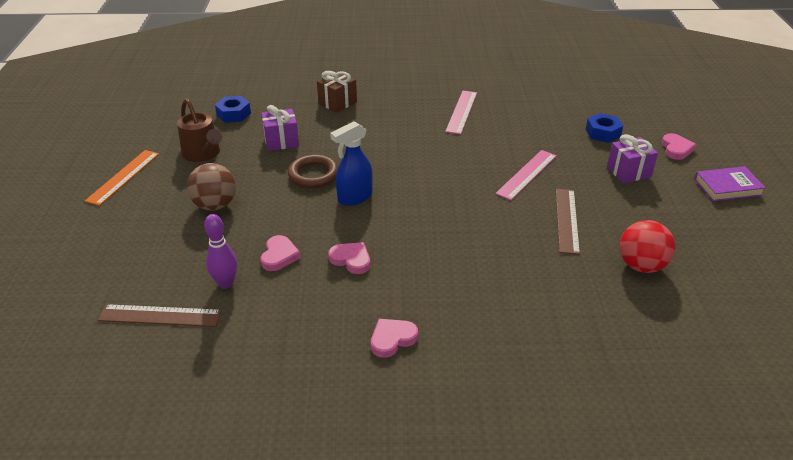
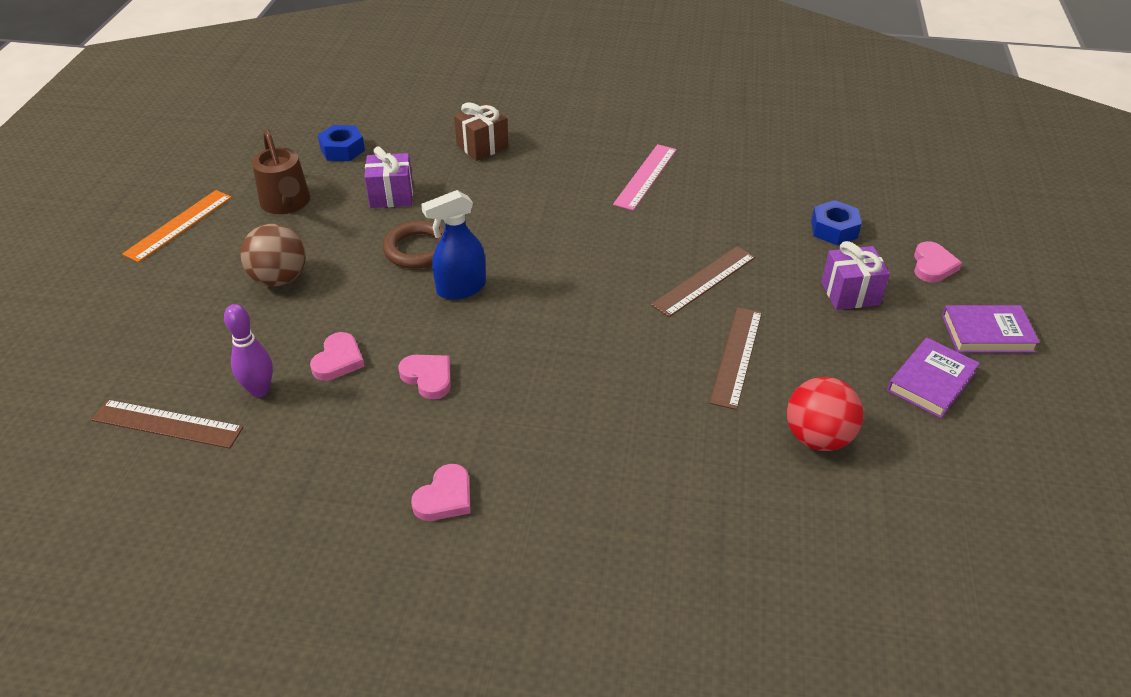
camera: 10 degrees right, 5 degrees up
pink heart [371,319,418,358] -> pink heart turned 150 degrees clockwise [411,464,471,521]
pink ruler [495,150,557,200] -> brown ruler [651,246,755,317]
none -> purple book [887,338,980,418]

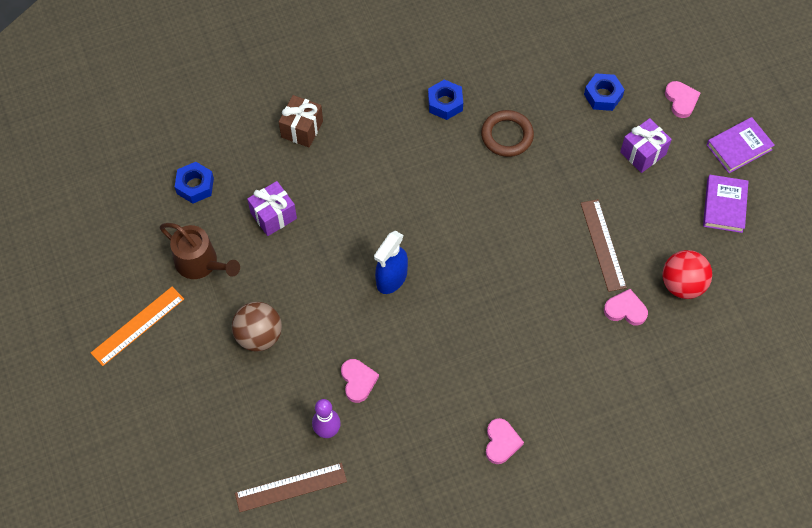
camera: 30 degrees left, 20 degrees up
orange ruler [122,190,232,262] -> orange ruler turned 45 degrees clockwise [91,287,184,366]
brown ring [383,221,445,269] -> brown ring moved to [481,110,534,157]
pink heart [398,355,451,399] -> pink heart moved to [604,289,648,325]
pink ruler [613,144,677,211] -> blue nut [428,79,463,120]
brown ruler [651,246,755,317] -> none

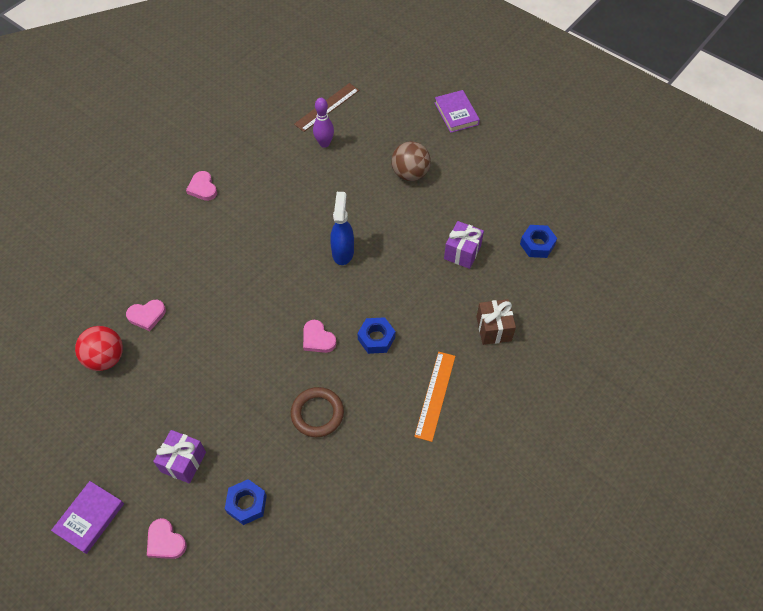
camera: 150 degrees right, 5 degrees down
orange ruler [91,287,184,366] -> orange ruler moved to [414,352,455,442]
brown watering can [160,223,240,279] -> none
pink heart [341,359,379,403] -> pink heart moved to [303,320,337,353]
blue nut [428,79,463,120] -> blue nut moved to [357,317,395,354]
brown ruler [581,199,627,292] -> none
purple book [703,175,749,233] -> purple book moved to [435,90,480,133]

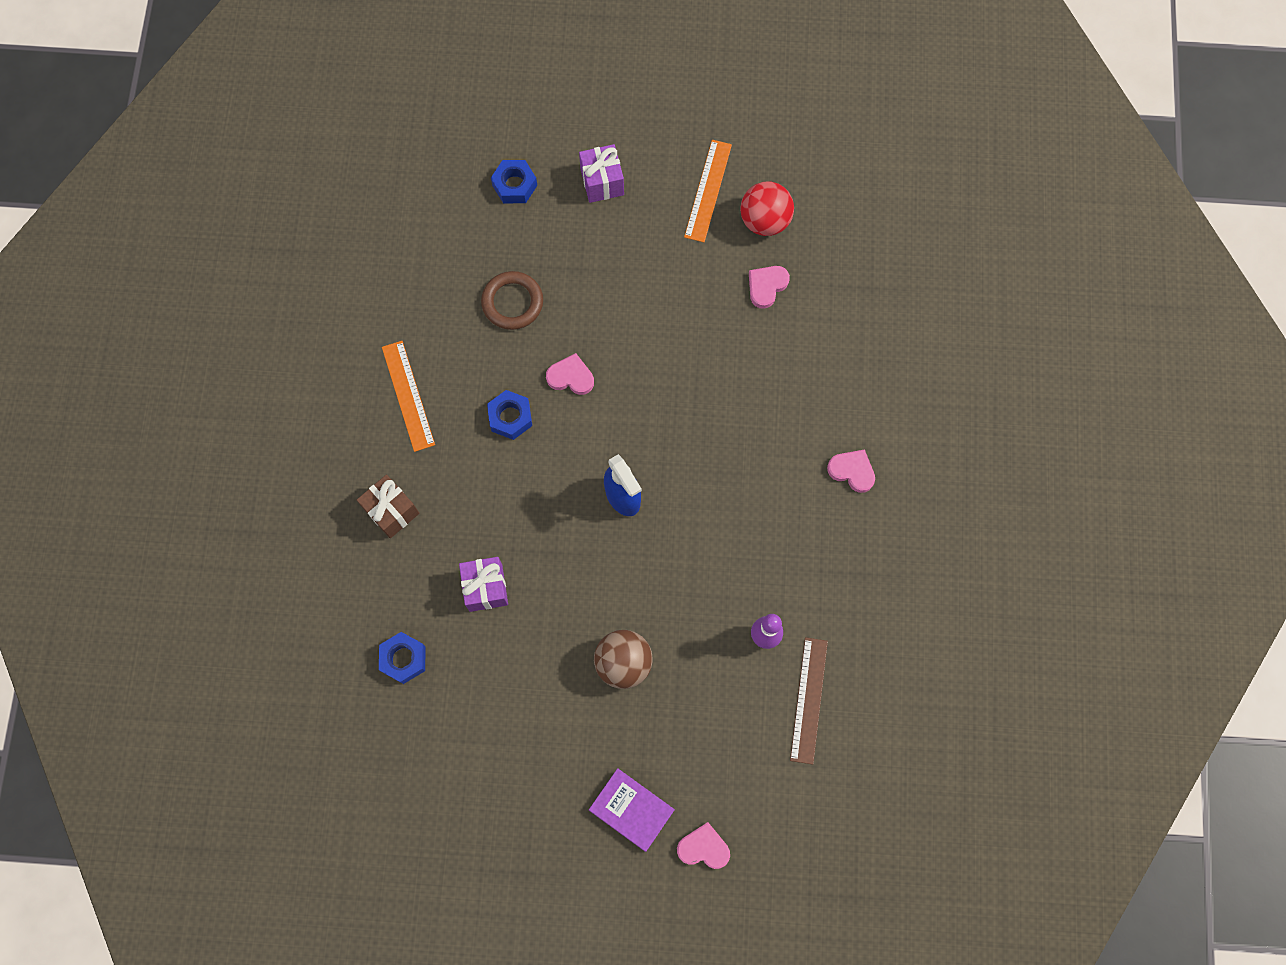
camera: 145 degrees right, 15 degrees up
purple book [51,481,124,554] -> none
pink heart [147,518,187,559] -> pink heart moved to [677,822,730,869]
none -> orange ruler [684,140,732,242]

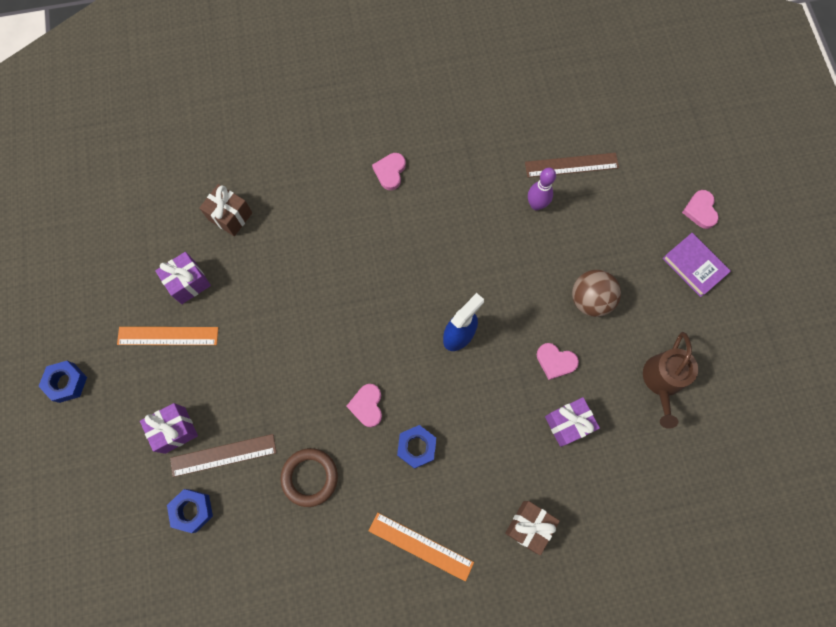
camera: 105 degrees left, 0 degrees up
blue nut [379,632,426,684] -> blue nut moved to [38,361,87,403]
orange ruler [382,341,435,452] -> orange ruler turned 60 degrees clockwise [369,513,474,582]
purple book [589,768,675,852] -> purple book turned 60 degrees counterclockwise [662,233,731,297]
red ball [740,182,794,236] -> purple gift [155,252,211,304]
pink heart [749,266,790,309] -> pink heart moved to [537,343,579,380]
none -> brown ruler [170,434,277,477]
none -> brown gift [199,184,252,236]
none -> brown watering can [643,332,698,429]

